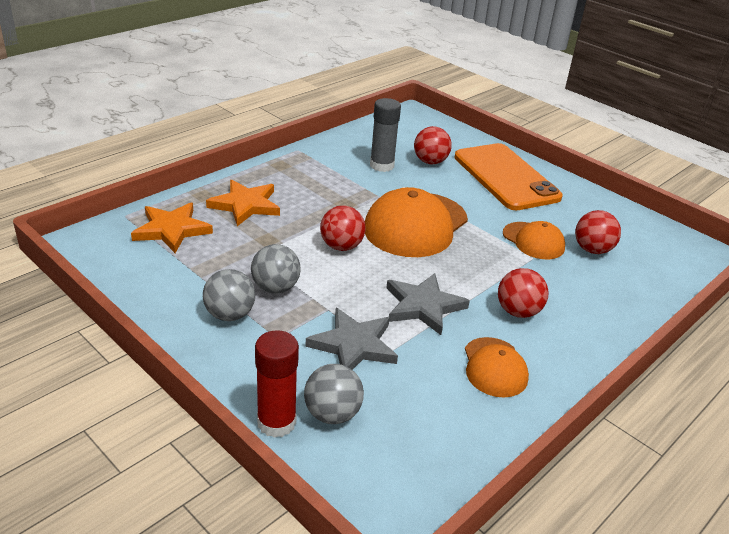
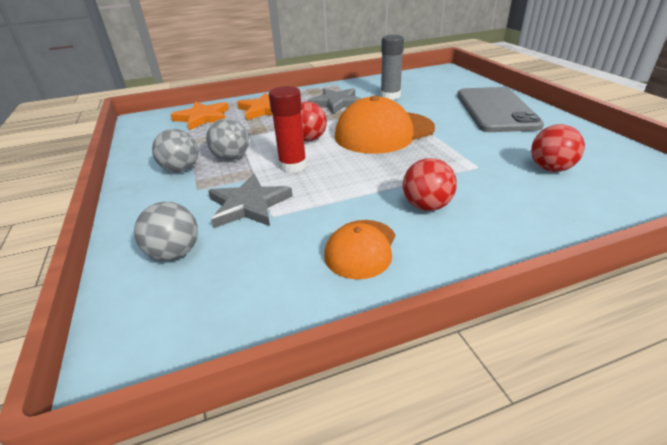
camera: 30 degrees right, 0 degrees up
red glue stick [255,330,299,438] -> red glue stick moved to [269,86,307,173]
grey star [387,273,470,335] -> grey star moved to [308,88,362,115]
red ball [414,126,452,164] -> none
orange phone [454,143,563,210] -> grey phone [457,87,544,132]
orange cap [503,221,565,259] -> none

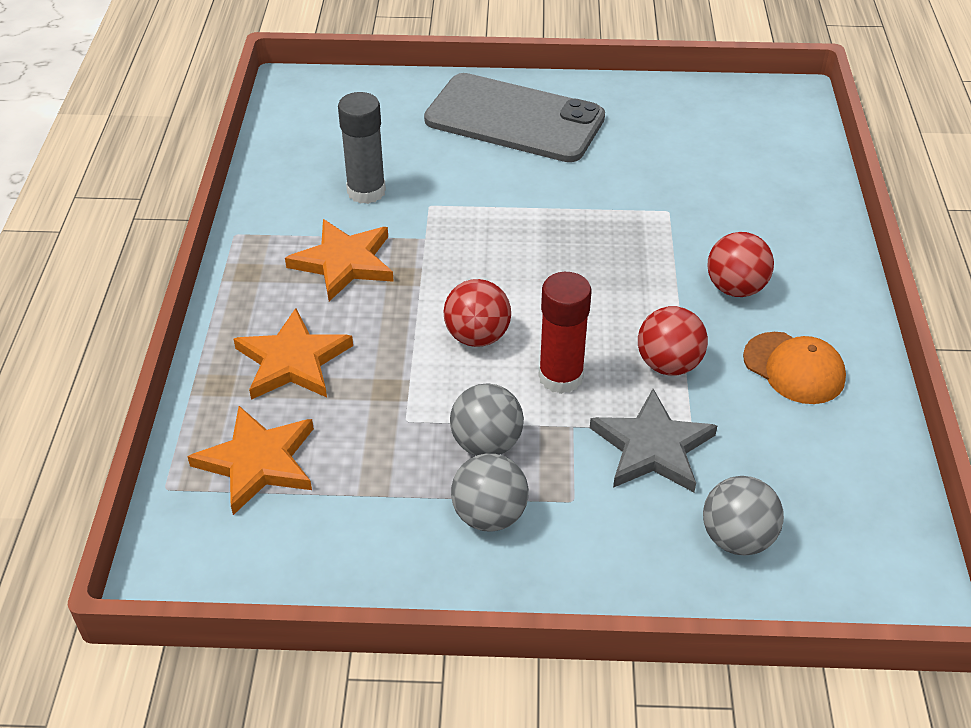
camera: 70 degrees left, 10 degrees up
grey star [308,88,362,115] -> orange star [285,219,394,301]
orange cap [335,96,435,154] -> none
red ball [531,124,585,172] -> red ball moved to [638,306,708,375]

